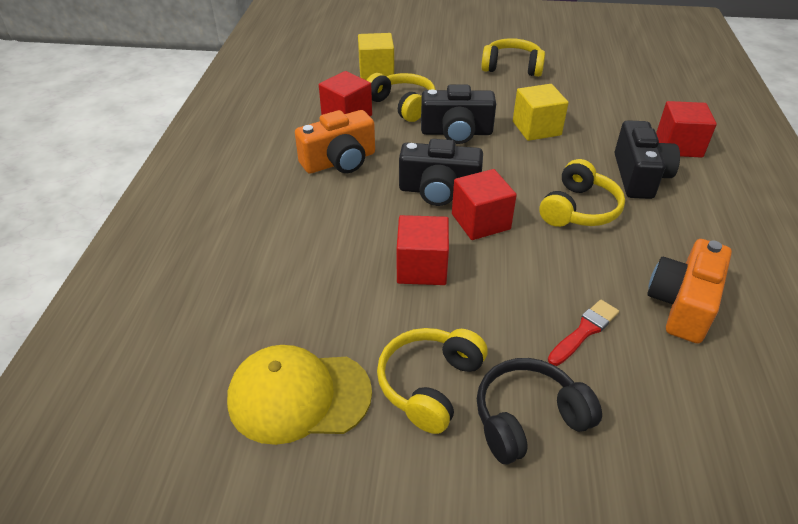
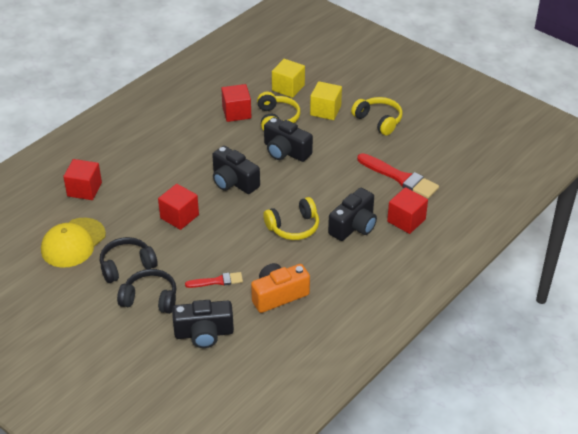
camera: 35 degrees right, 0 degrees up
yellow cap [227,345,372,445] -> yellow cap turned 90 degrees counterclockwise [41,218,106,268]
orange camera [295,110,375,174] -> none
yellow headphones [377,328,488,434] -> black headphones [100,237,158,283]
red cube [452,169,517,240] -> red cube moved to [63,159,102,200]
yellow cube [513,84,568,141] -> yellow cube moved to [310,81,342,120]
none -> black camera [172,300,234,348]
none -> red brush [357,153,439,199]

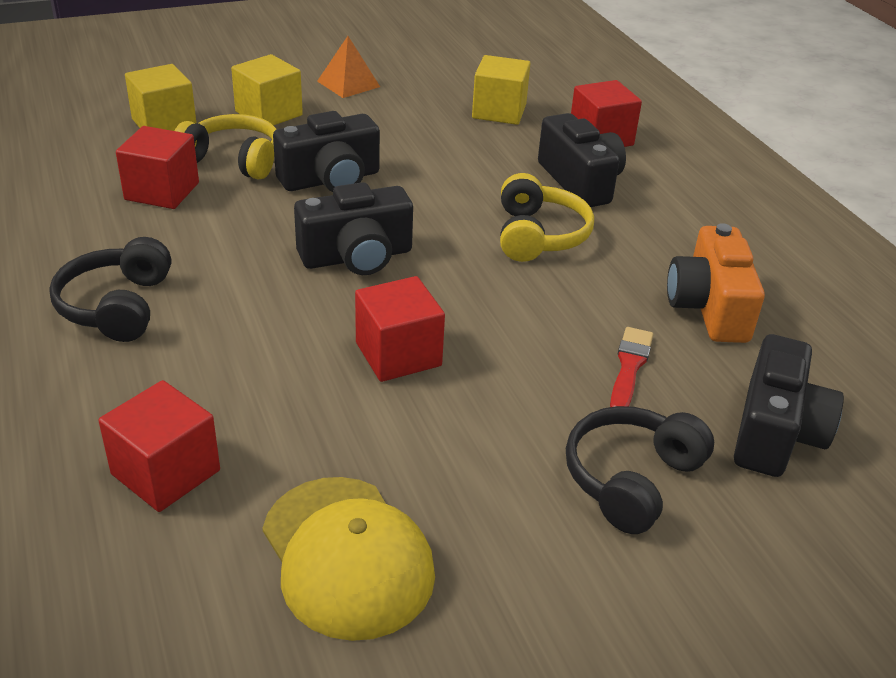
camera: 65 degrees left, 5 degrees down
black headphones [100,237,158,283] -> black headphones moved to [49,237,171,342]
yellow headphones [351,97,403,136] -> orange pyramid [317,36,380,98]
red brush [357,153,439,199] -> yellow cube [472,55,531,125]

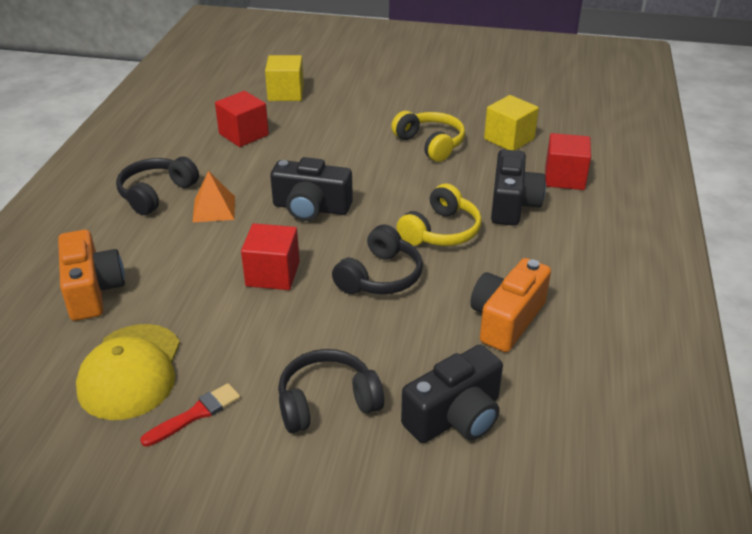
camera: 35 degrees right, 0 degrees up
red cube [98,380,220,512] -> orange camera [58,230,125,321]
yellow headphones [175,114,277,180] -> yellow headphones moved to [391,111,465,162]
yellow cube [231,54,303,126] -> none
black camera [273,111,380,192] -> none
orange pyramid [317,36,380,98] -> orange pyramid moved to [192,171,235,222]
red brush [610,327,653,407] -> red brush moved to [140,383,241,447]
none -> black headphones [332,225,423,294]

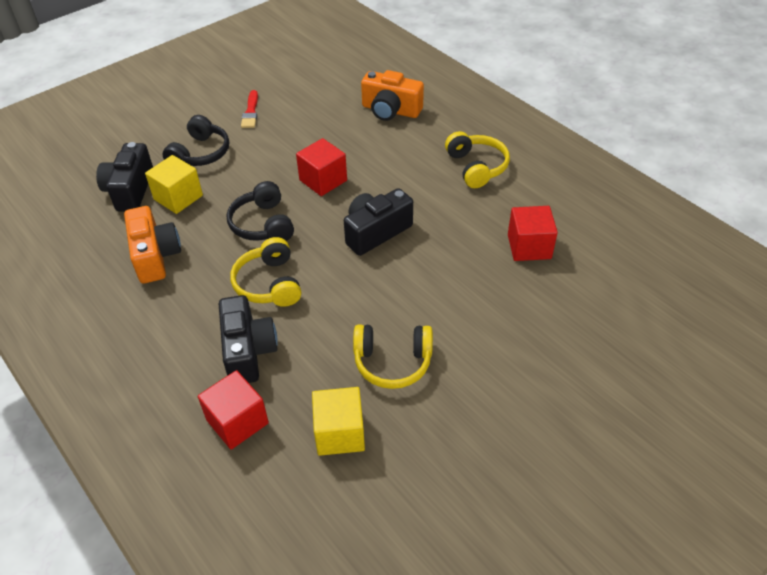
camera: 130 degrees right, 10 degrees up
yellow cap [76,324,180,420] -> none
black headphones [116,157,199,215] -> yellow headphones [445,131,510,188]
orange pyramid [192,171,235,222] -> none
yellow cube [265,55,304,101] -> yellow cube moved to [145,155,203,214]
black camera [491,150,546,226] -> black camera turned 150 degrees counterclockwise [219,295,278,383]

